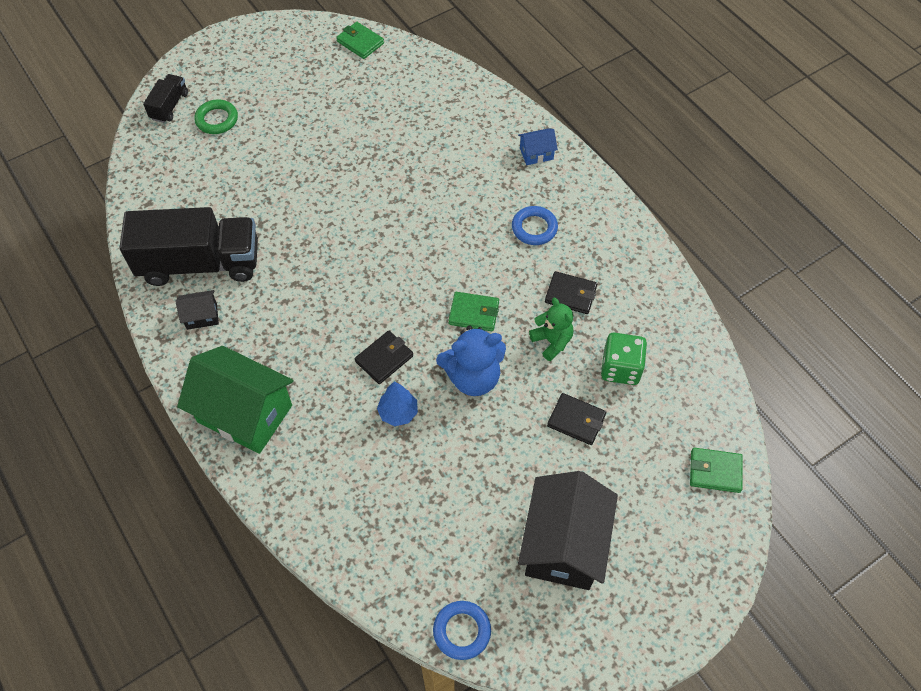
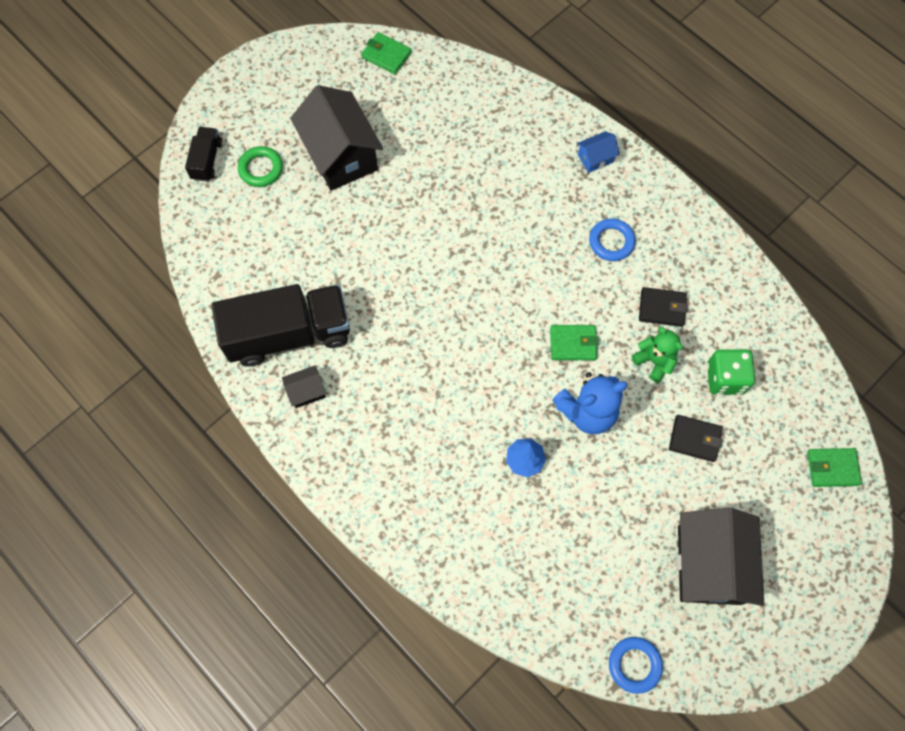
camera: 10 degrees left, 10 degrees up
green house [177,346,294,454] -> none
black wallet [355,331,413,384] -> none
none -> black house [290,85,383,191]

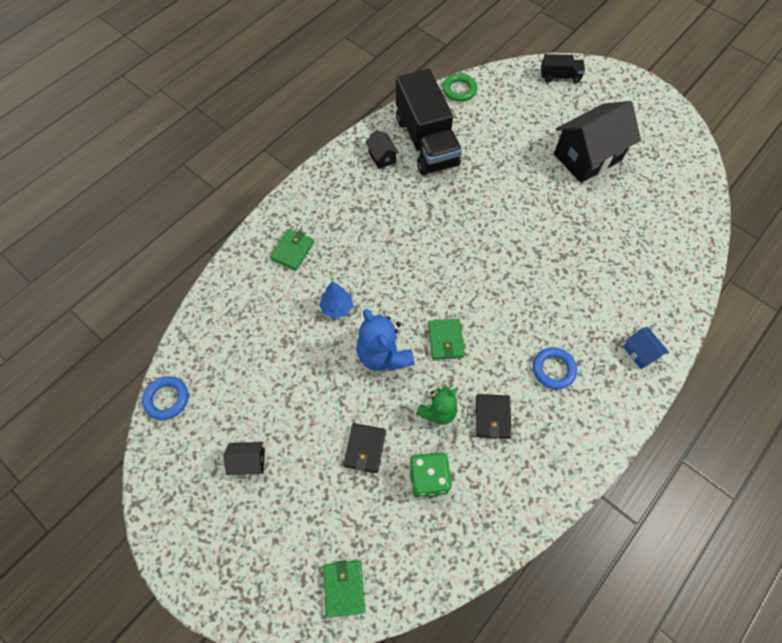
camera: 85 degrees right, 5 degrees down
green ring [238,146,283,187] -> green ring moved to [442,73,477,102]
green wallet [361,32,412,75] -> green wallet moved to [270,229,314,271]
black house [677,508,765,606] -> black house [223,442,265,475], size x0.45

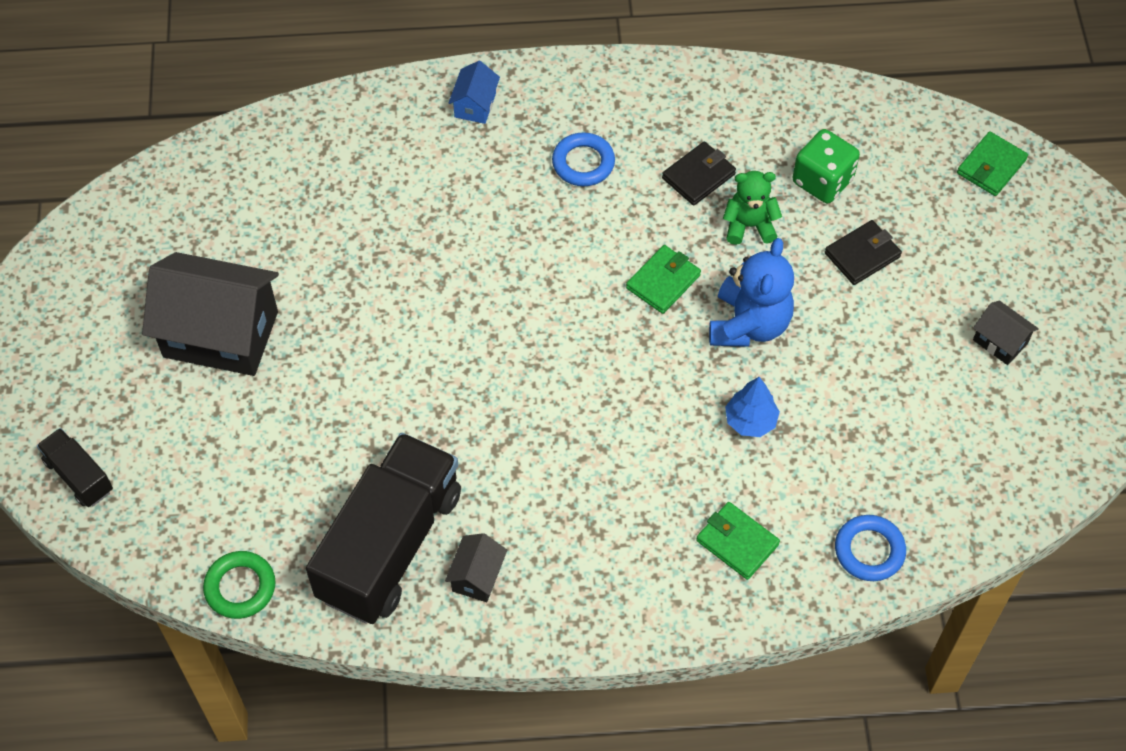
camera: 135 degrees left, 5 degrees down
blue ring [142,376,188,420] -> blue ring moved to [835,515,906,581]
green wallet [270,229,314,271] -> green wallet turned 60 degrees clockwise [696,502,780,580]

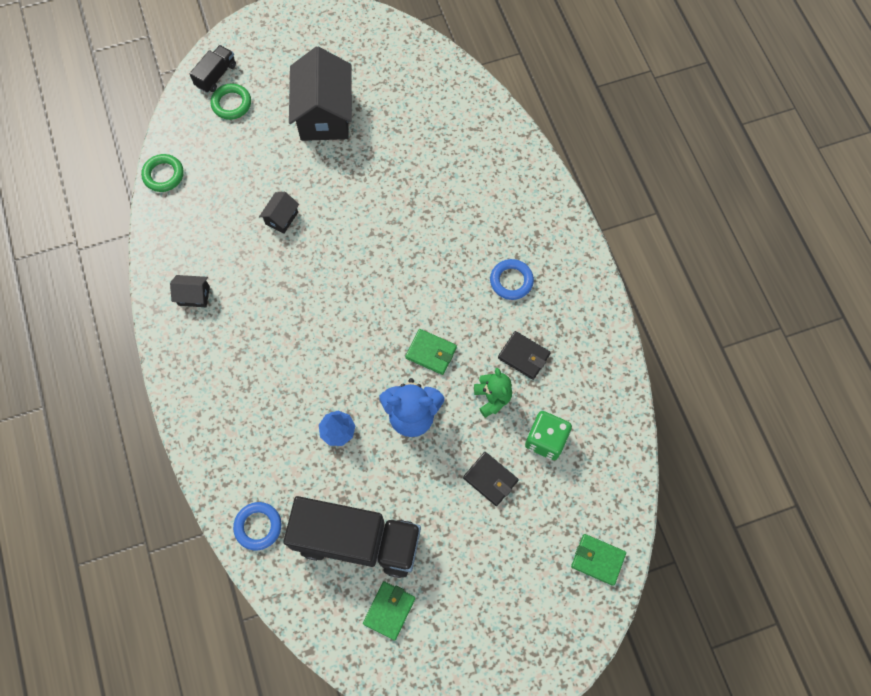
camera: 75 degrees right, 10 degrees up
black truck [306,433,461,624] -> black truck moved to [283,496,421,578]
blue house [448,61,500,124] -> none
green wallet [696,502,780,580] -> green wallet moved to [363,581,415,640]
black house [973,301,1039,365] -> black house moved to [259,192,299,234]
none -> green ring [211,83,251,120]

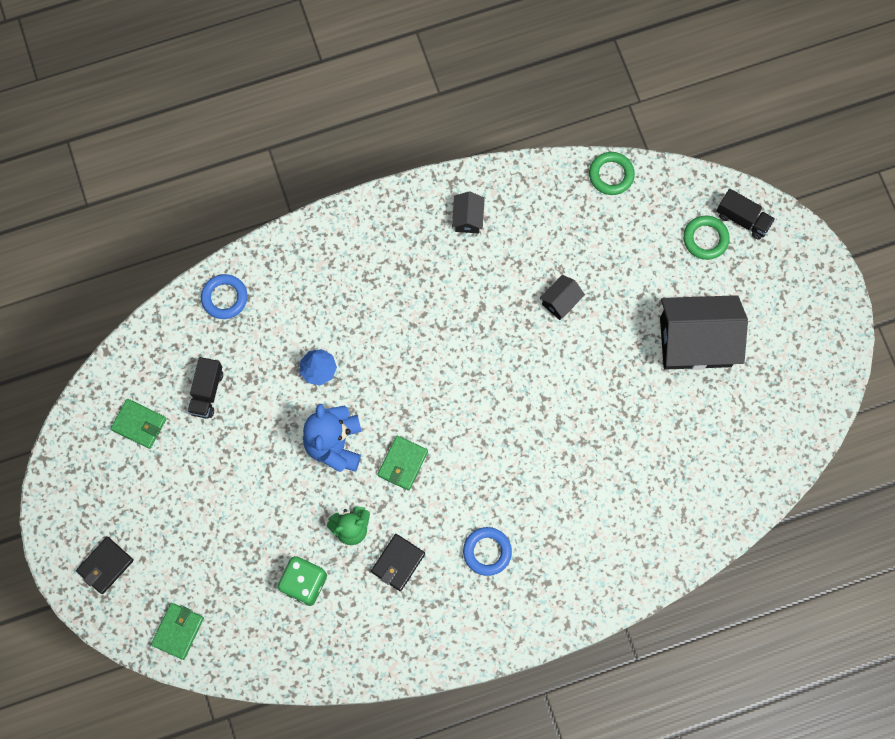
camera: 90 degrees right, 5 degrees up
black house [259,192,299,234] -> black house turned 75 degrees counterclockwise [540,275,585,320]
black truck [283,496,421,578] -> black truck [187,357,223,419], size x0.46
black wallet [463,452,519,506] -> black wallet moved to [76,537,134,594]

